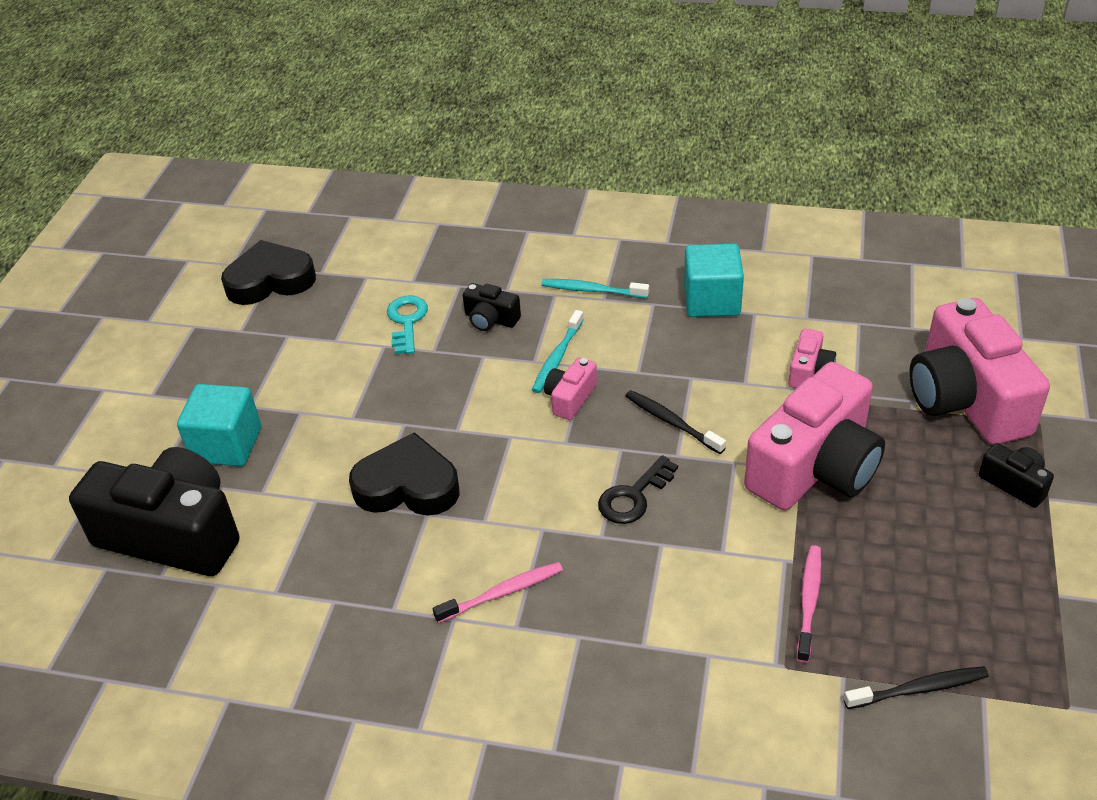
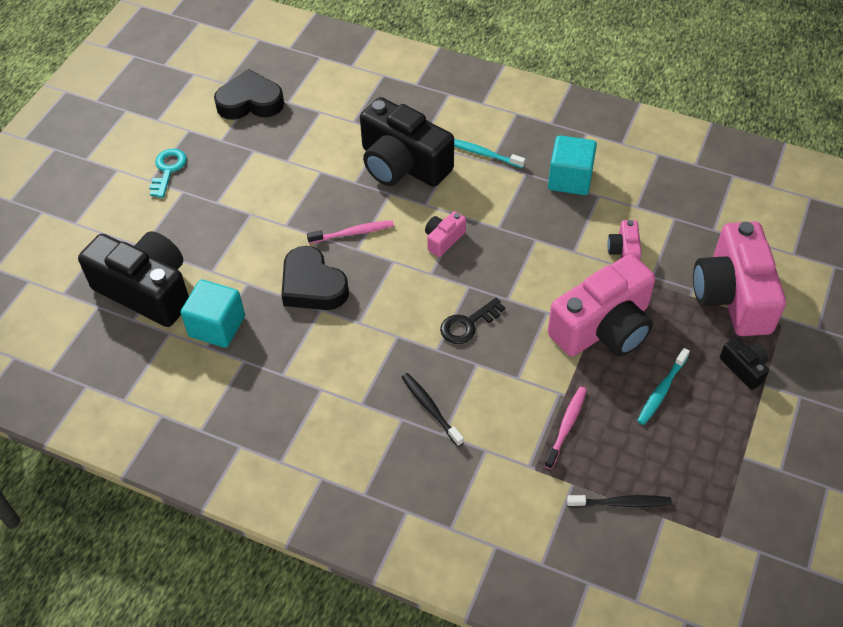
camera: 10 degrees right, 10 degrees up
turquoise cube [177,384,261,466] -> turquoise cube moved to [181,280,245,348]
black heart [349,432,460,516] -> black heart turned 150 degrees counterclockwise [281,246,349,310]
turquoise key [387,296,428,354] -> turquoise key moved to [149,149,187,198]
pink toothbrush [433,562,563,623] -> pink toothbrush moved to [307,220,394,244]
black camera [463,283,521,331] -> black camera [360,97,454,187], size x2.27
turquoise toothbrush [532,310,584,393] -> turquoise toothbrush moved to [637,348,690,425]
black toothbrush [625,390,726,454] -> black toothbrush moved to [402,373,464,447]
pink camera [788,329,836,388] -> pink camera turned 150 degrees clockwise [607,220,642,260]

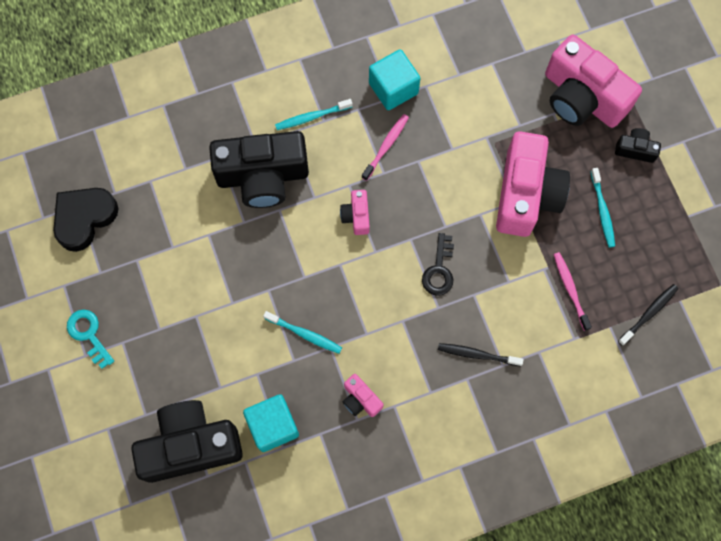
camera: 45 degrees left, 20 degrees up
black heart [281,246,349,310] -> turquoise toothbrush [263,311,342,354]
pink toothbrush [307,220,394,244] -> pink toothbrush moved to [361,114,409,181]
pink camera [607,220,642,260] -> pink camera moved to [343,374,383,417]

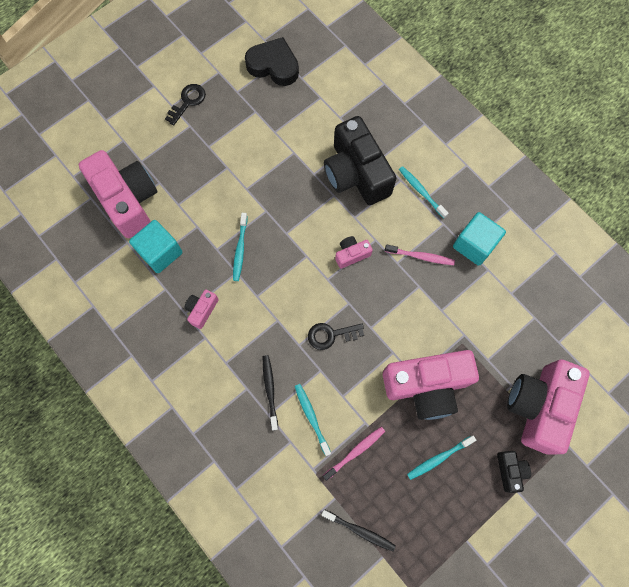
camera: 70 degrees right, 0 degrees up
turquoise key [67,310,114,369] -> black key [165,84,206,126]
black camera [131,400,243,483] -> pink camera [79,150,157,238]
none -> turquoise toothbrush [295,384,331,456]

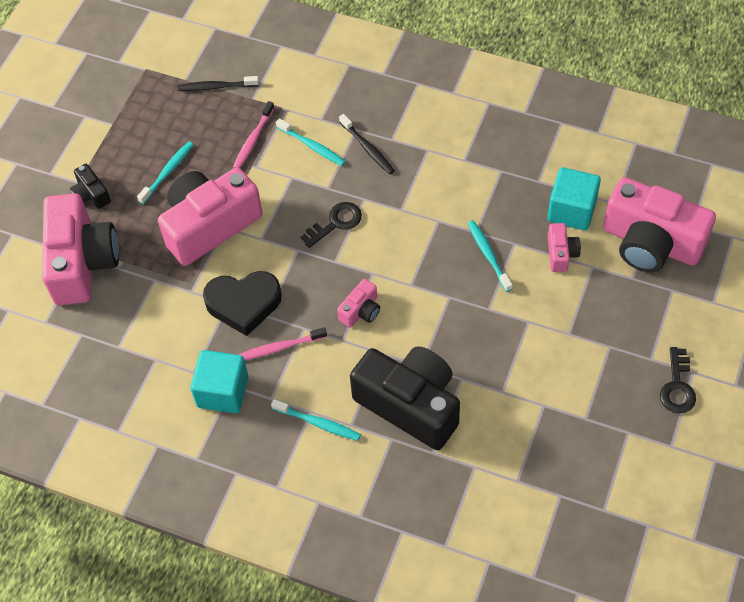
camera: 155 degrees right, 15 degrees down
pink camera [184,289,219,329] -> pink camera moved to [548,223,581,272]
black heart [245,37,299,86] -> black heart moved to [203,271,282,336]

